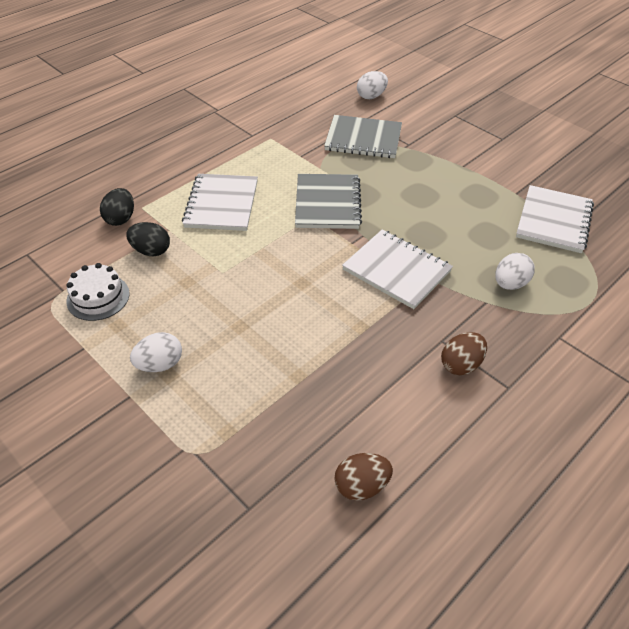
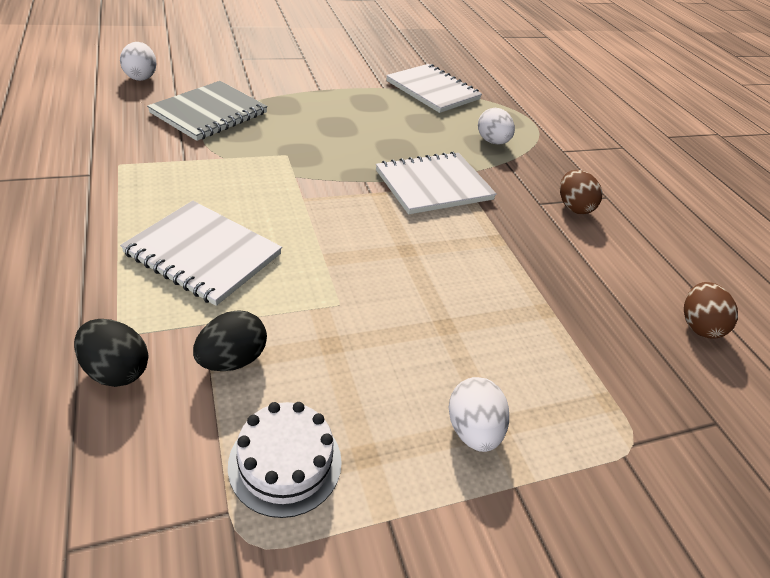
camera: 70 degrees left, 5 degrees down
grey notebook [295,174,362,229] -> none

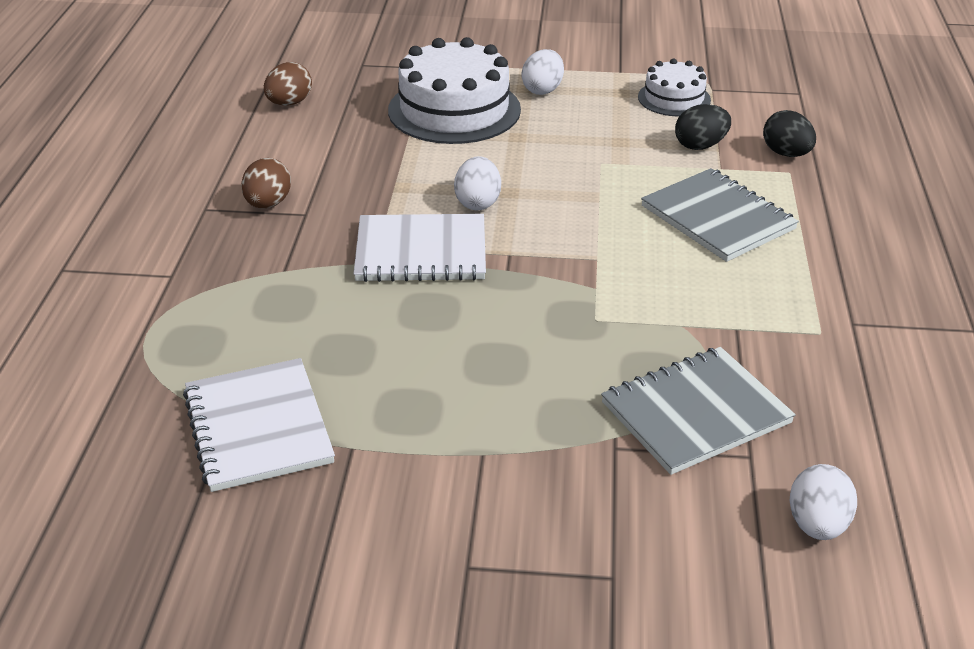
camera: 150 degrees left, 5 degrees down
white notebook [120,201,282,306] -> grey notebook [641,168,799,262]
white egg [478,108,515,145] -> white egg moved to [454,156,501,210]
none -> white cake [388,37,521,144]

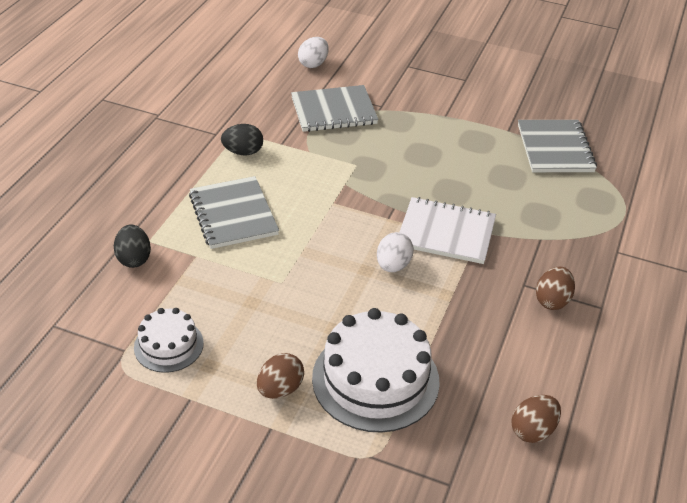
camera: 165 degrees left, 5 degrees up
white notebook [183,358,335,492] -> grey notebook [518,120,597,172]
white egg [522,49,564,95] -> brown egg [257,353,304,399]
black egg [675,104,731,150] -> black egg moved to [221,124,263,155]

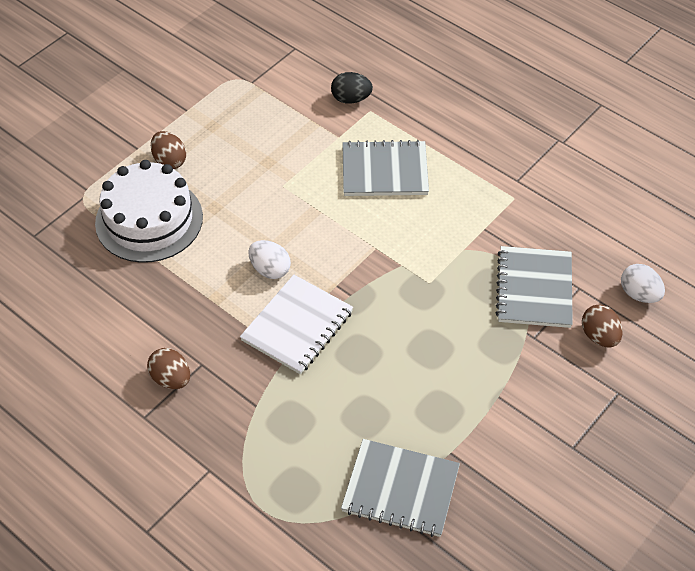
camera: 110 degrees right, 10 degrees up
white cake [134,308,204,373] -> none
black egg [221,124,263,155] -> none
brown egg [511,395,561,443] -> brown egg moved to [582,305,623,347]

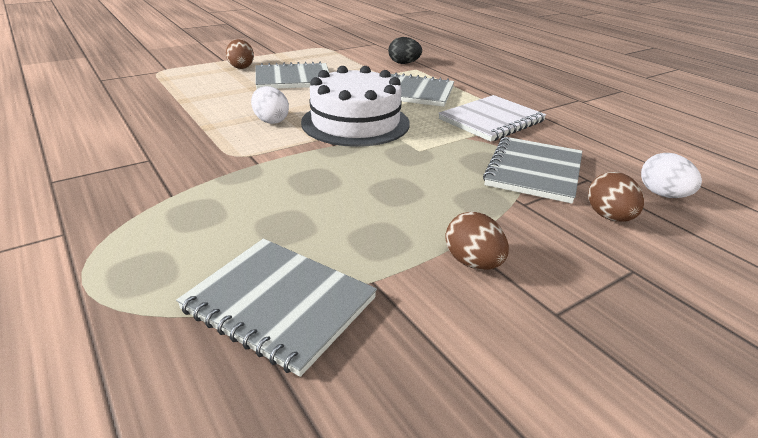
camera: 15 degrees right, 20 degrees down
white cake [95,160,203,263] -> white cake moved to [301,66,410,147]
brown egg [147,348,190,389] -> brown egg moved to [445,212,509,270]
white notebook [240,275,353,375] -> white notebook moved to [439,95,546,142]
none -> grey notebook [255,62,329,89]

